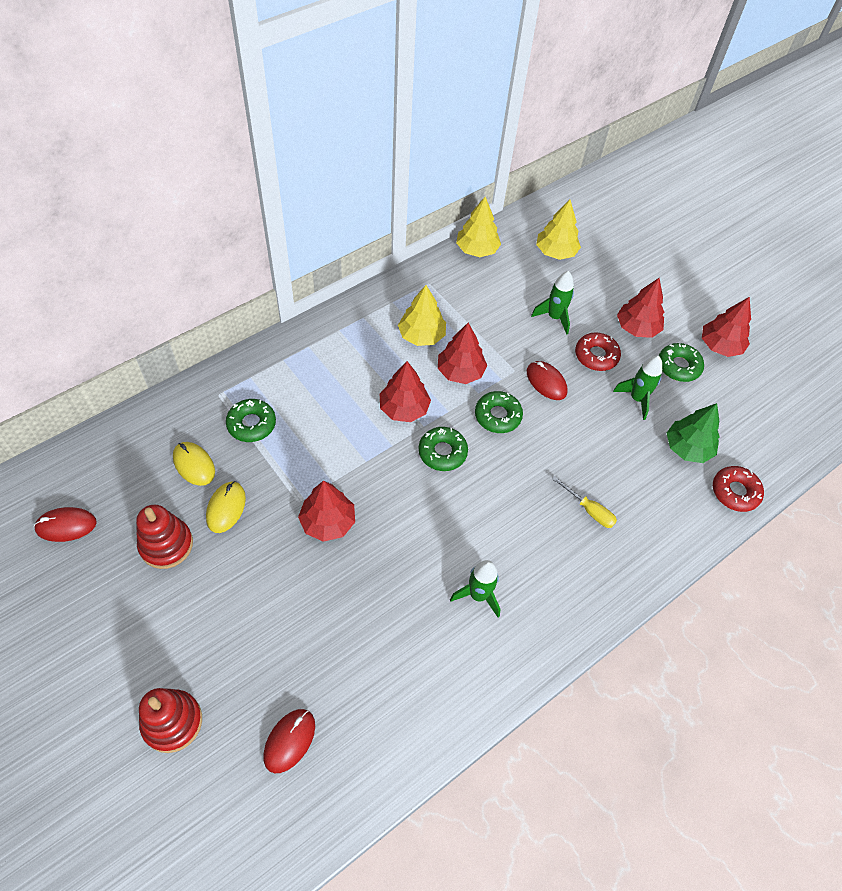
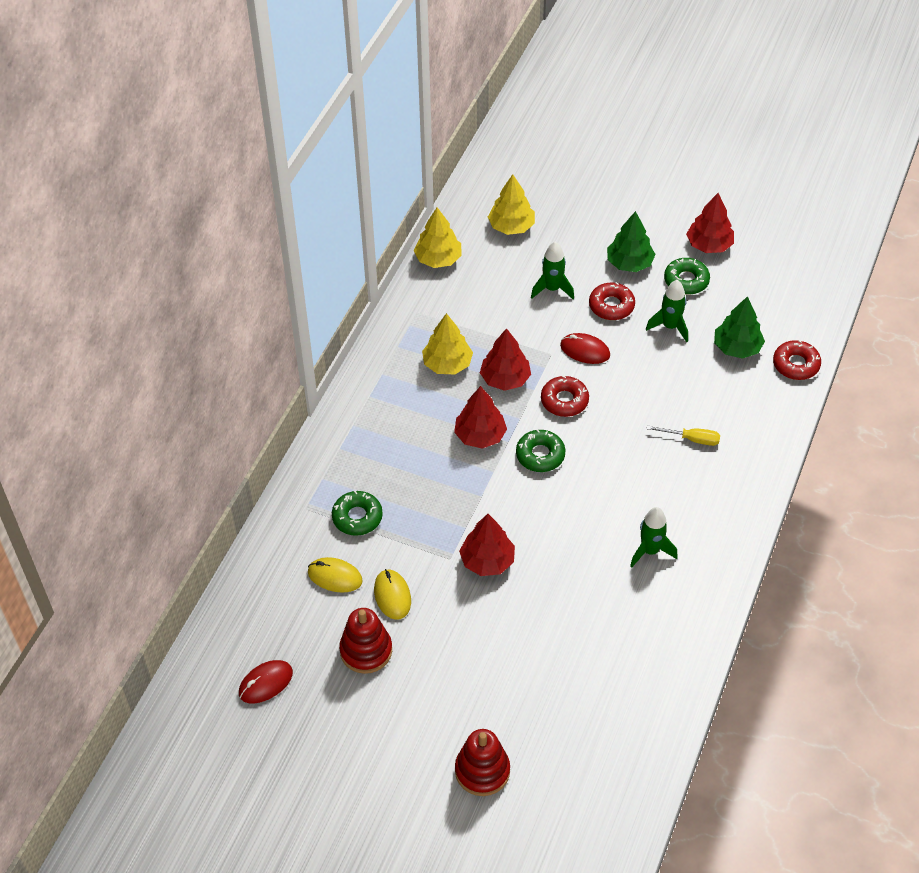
camera: 25 degrees left, 5 degrees down
red mouse [263,709,315,773] -> none
green donut [475,391,523,433] -> red donut [541,376,589,417]
red tree [617,278,664,338] -> green tree [607,211,656,272]

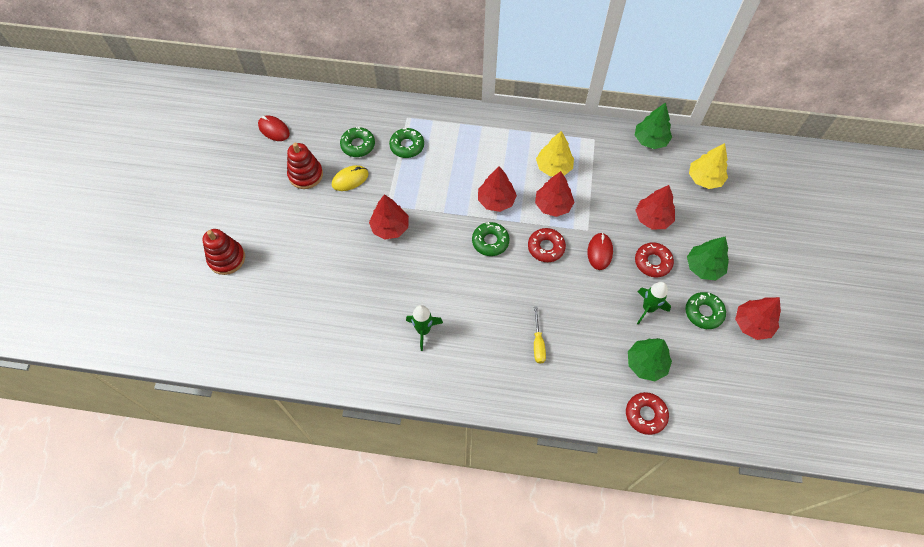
camera: 75 degrees right, 10 degrees up
yellow mouse [308,557,363,593] -> green donut [340,127,375,157]
yellow tree [414,207,462,268] -> green tree [635,102,672,149]
green rocket [531,242,574,299] -> red tree [635,185,675,229]

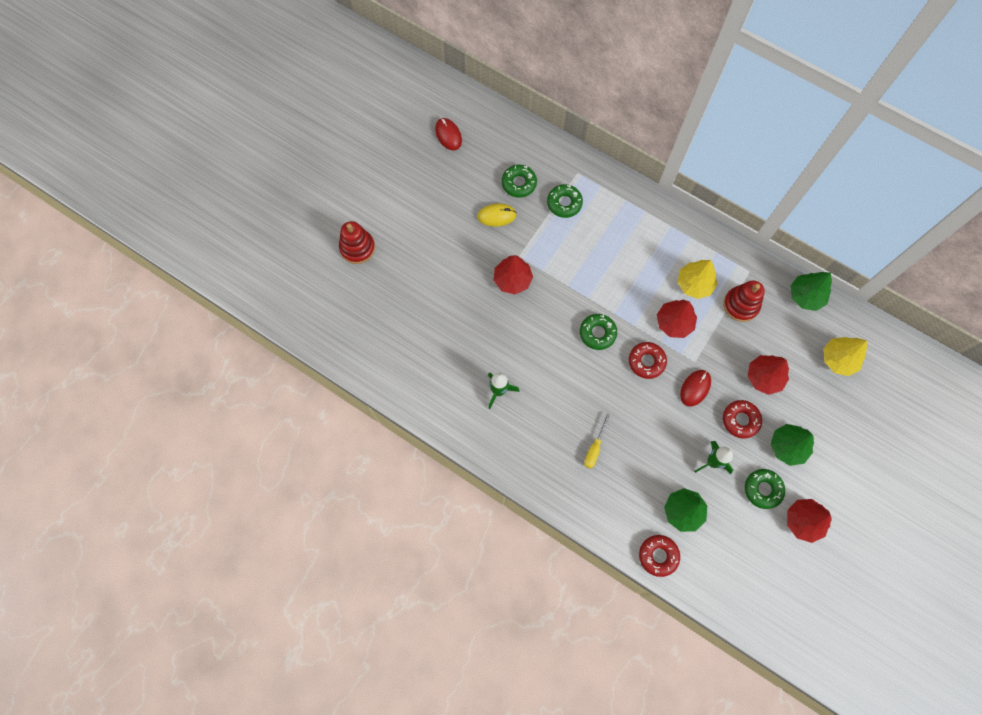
camera: 25 degrees right, 10 degrees up
red stacking toy [287,143,323,189] -> red stacking toy moved to [723,280,765,322]
red tree [478,166,517,212] -> none

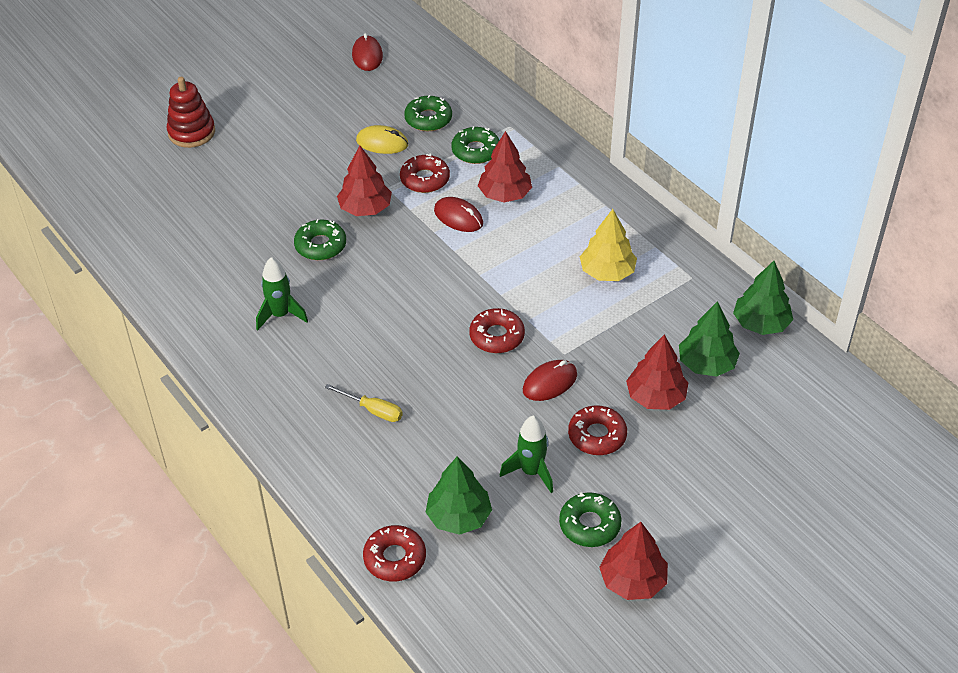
camera: 20 degrees right, 25 degrees down
green donut [580,314,617,350] -> green donut moved to [294,219,346,260]
yellow screwdriver [584,414,610,469] -> yellow screwdriver turned 105 degrees counterclockwise [325,384,403,422]
red tree [657,300,697,338] -> red tree moved to [478,131,532,202]
red stacking toy [723,280,765,322] -> none
green tree [771,424,814,466] -> green tree moved to [679,301,740,377]
yellow tree [823,337,867,376] -> none
none -> red donut [400,153,450,193]
none -> red mouse [434,197,483,232]

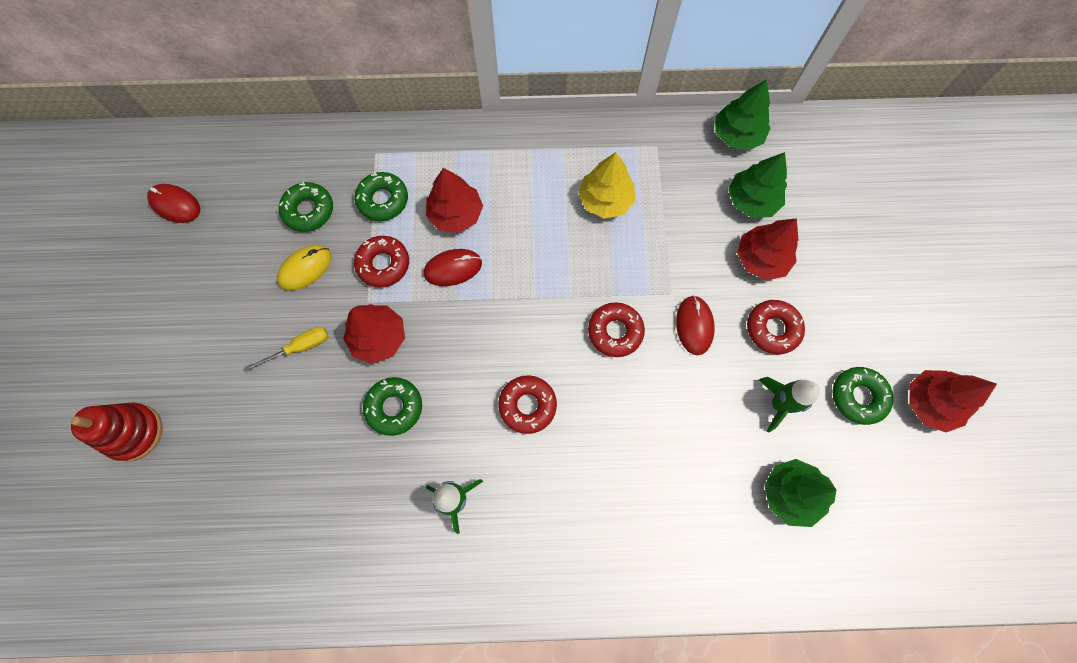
camera: 55 degrees left, 25 degrees up
yellow screwdriver [325,384,403,422] -> yellow screwdriver moved to [245,327,328,371]
red donut [363,525,426,582] -> red donut moved to [498,375,557,434]

